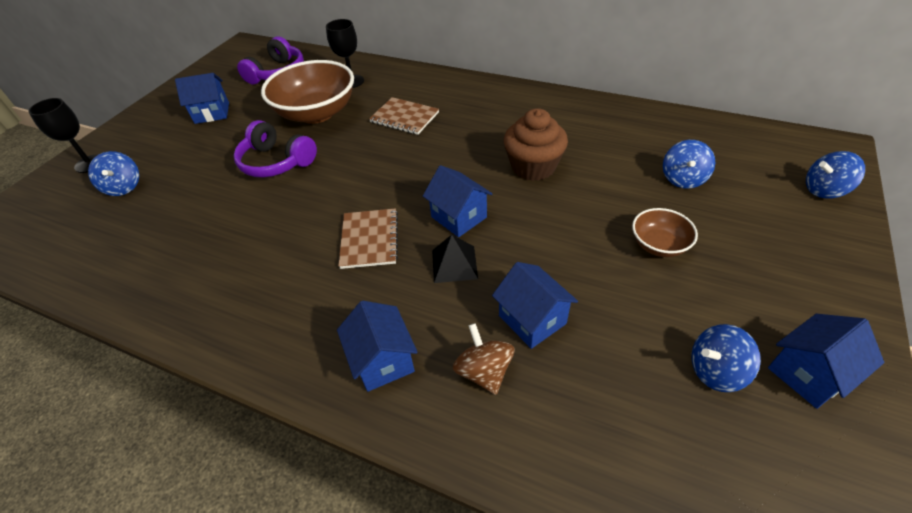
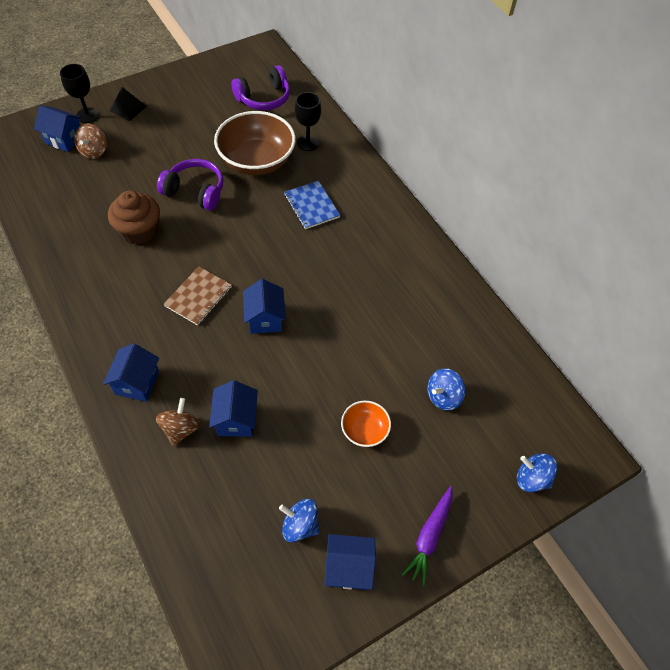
camera: 30 degrees right, 10 degrees up
blue spinning top [88,151,139,196] -> brown spinning top [74,124,107,159]
blue house [175,73,229,124] -> blue house moved to [34,105,82,152]
purple headphones [233,120,317,177] -> purple headphones turned 135 degrees clockwise [157,159,224,211]
brown notebook [369,97,439,135] -> blue notebook [284,181,340,229]
black pyramid [432,235,478,283] -> black pyramid moved to [110,87,147,121]
brown cupcake [504,108,568,181] -> brown cupcake moved to [108,191,160,245]
brown bowl [632,208,698,257] -> orange bowl [341,401,391,447]
none -> purple carrot [401,486,452,586]

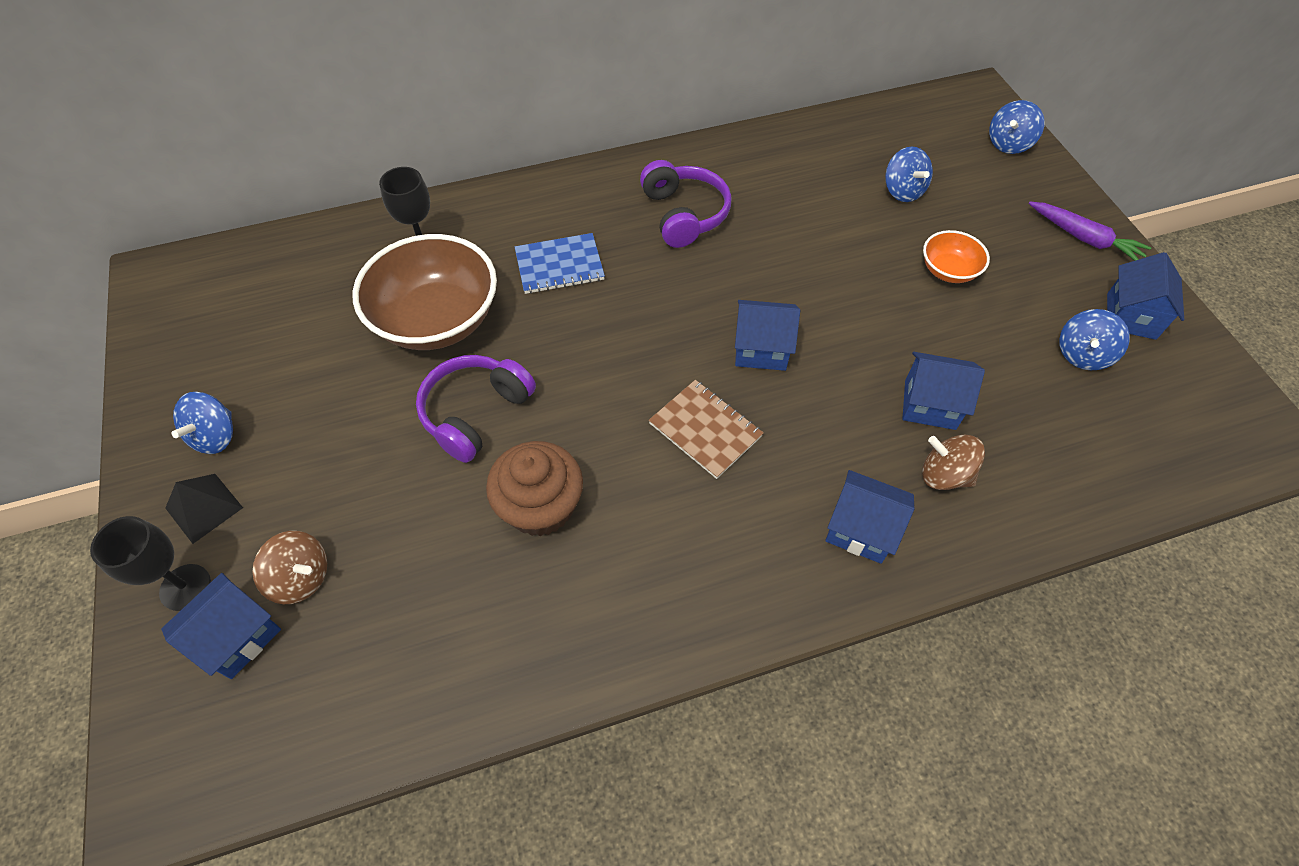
camera: 75 degrees left, 0 degrees up
purple headphones [231,65,290,110] -> purple headphones moved to [640,160,732,248]
none -> blue spinning top [171,392,233,454]

